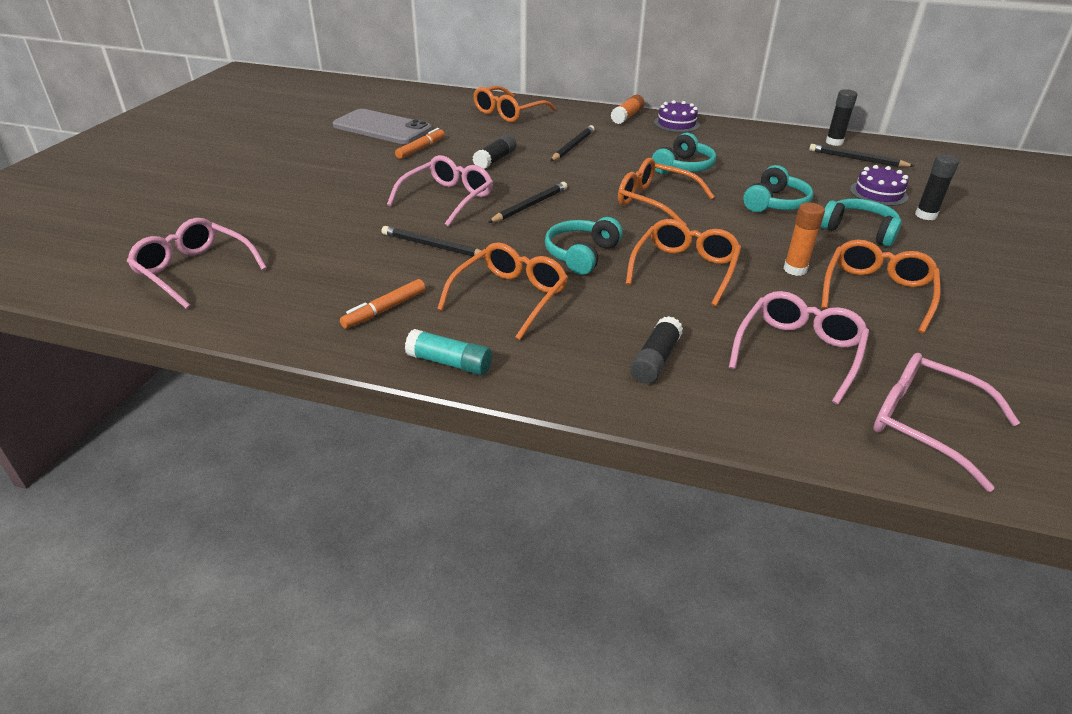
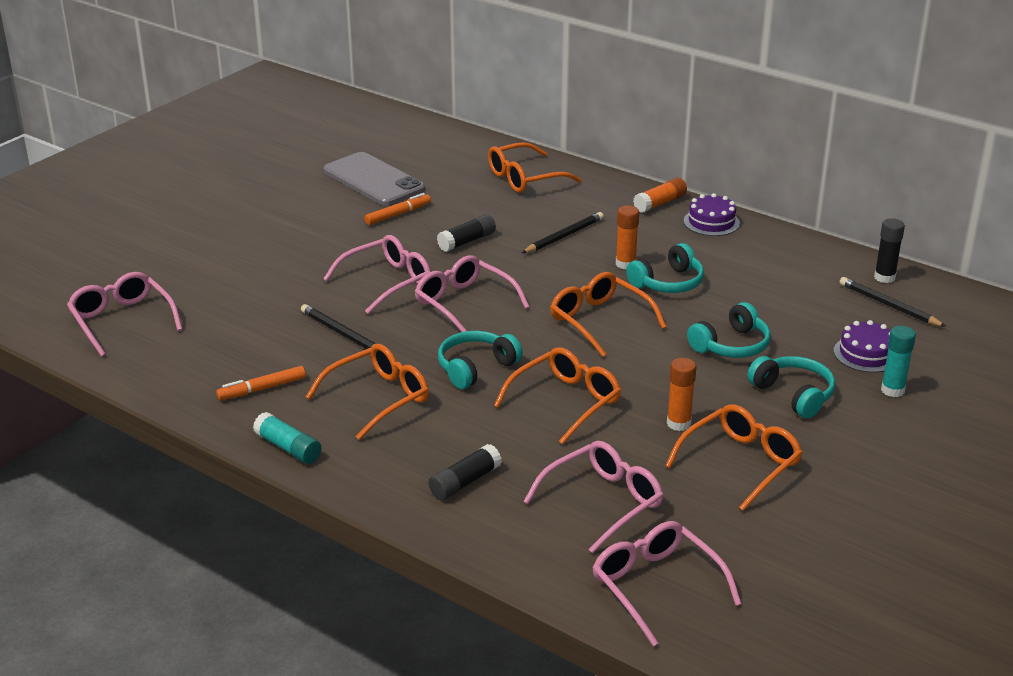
camera: 20 degrees right, 5 degrees down
black pencil [488,182,567,223] -> pink glasses [415,255,529,332]
black glue stick [915,154,959,220] -> turquoise glue stick [881,326,916,397]
none -> orange glue stick [616,205,639,269]

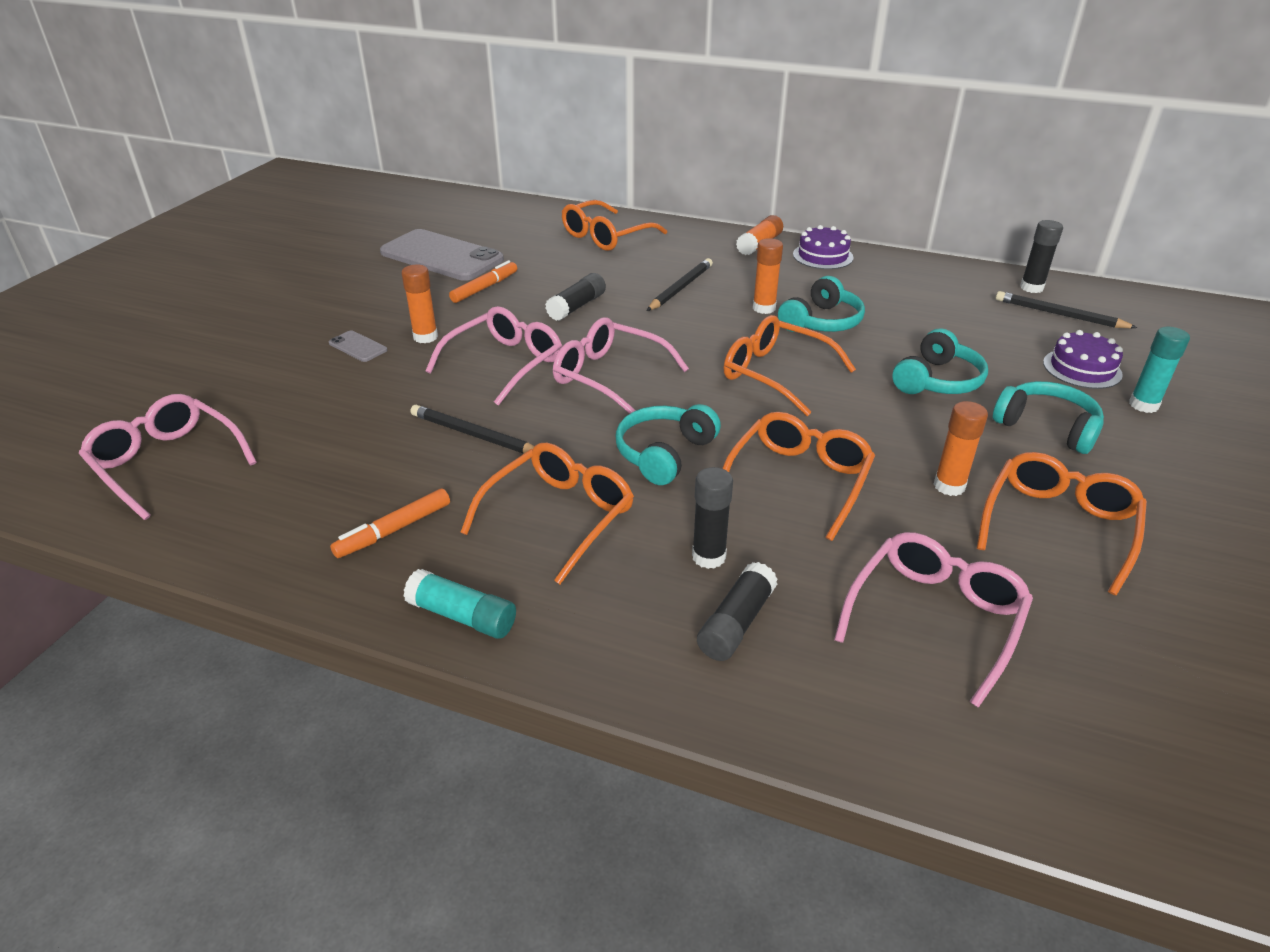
camera: 15 degrees left, 5 degrees up
pink glasses [593,521,741,647] -> none
none -> grey phone [329,331,387,362]
none -> orange glue stick [401,265,438,343]
none -> black glue stick [692,467,733,569]

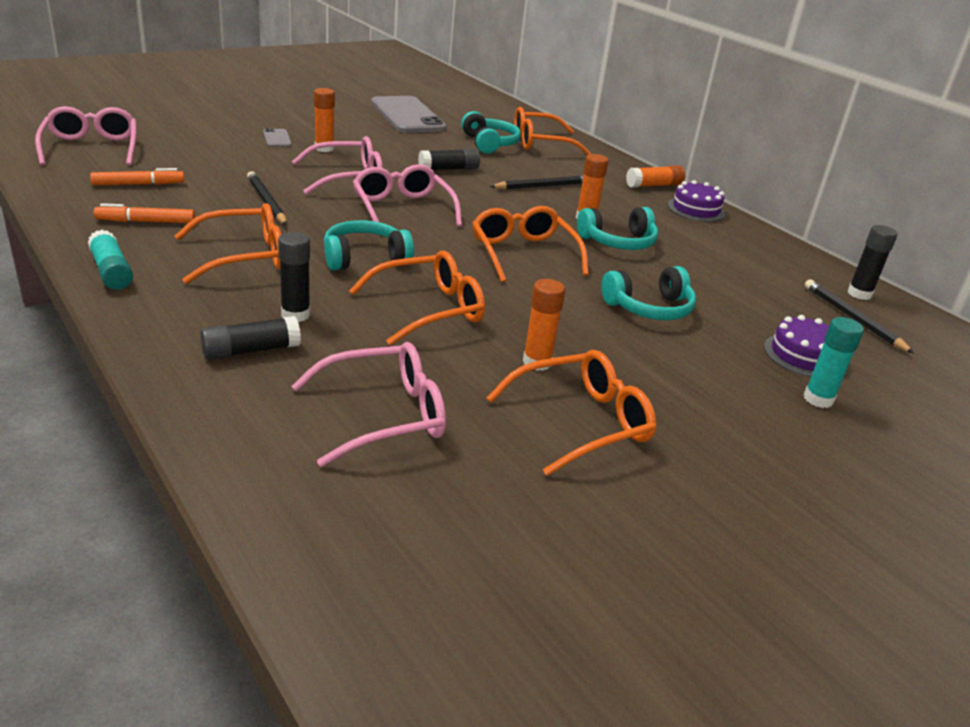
camera: 30 degrees right, 5 degrees down
orange marker [449,260,517,303] -> orange marker moved to [90,168,185,186]
turquoise headphones [993,381,1104,454] -> turquoise headphones moved to [461,111,521,154]

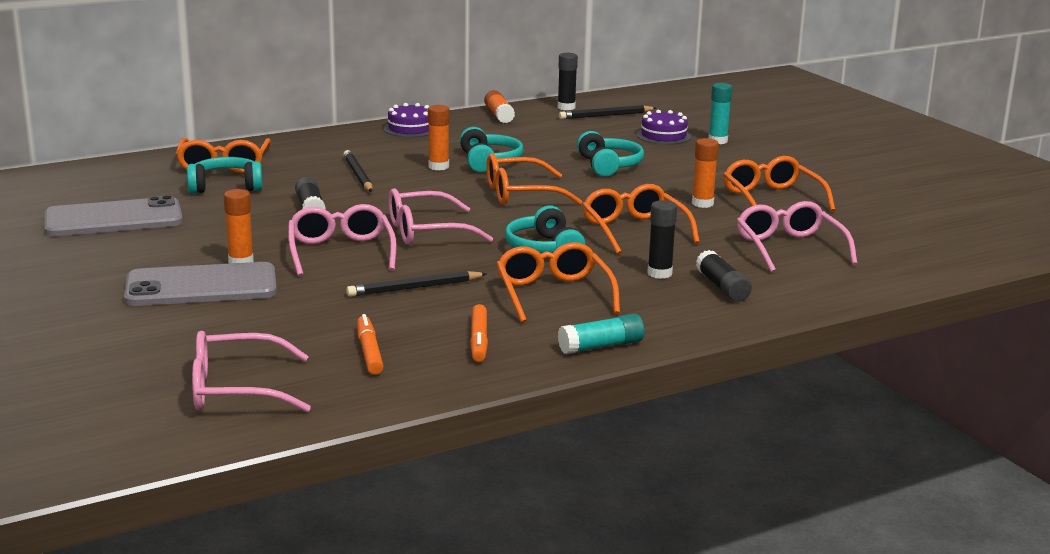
camera: 80 degrees left, 10 degrees down
grey phone [263,128,292,147] -> grey phone [124,262,277,306], size x2.37
orange glue stick [626,165,686,188] -> orange glue stick moved to [484,90,515,123]

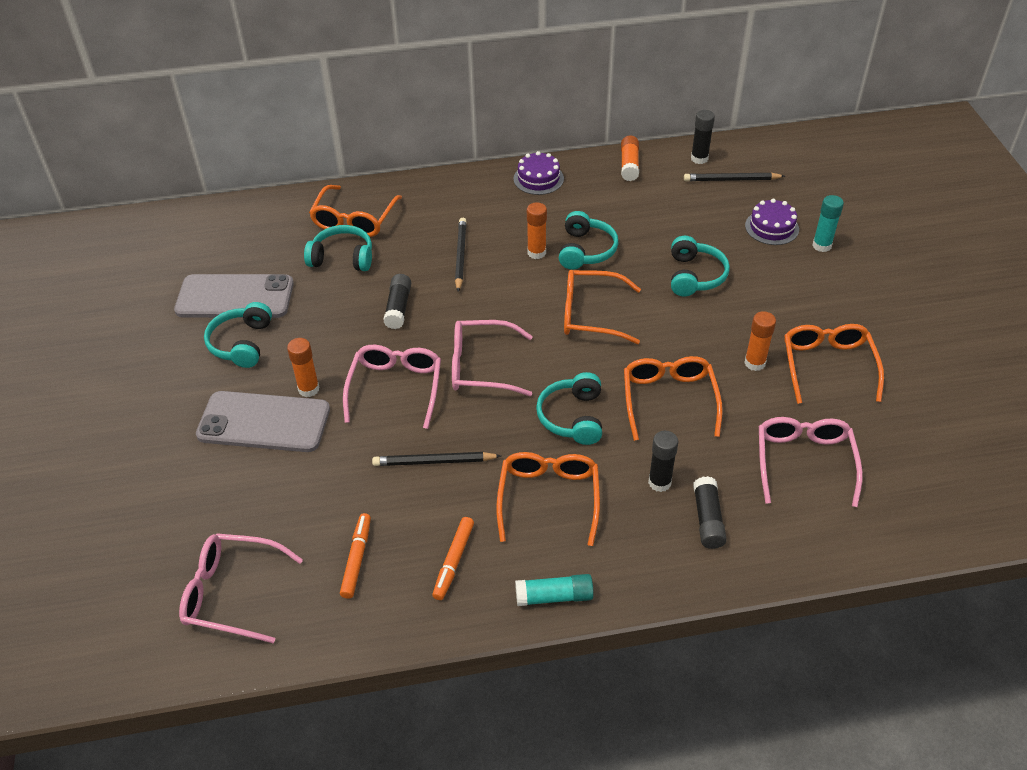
camera: 20 degrees right, 25 degrees up
none -> turquoise headphones [204,302,272,368]

